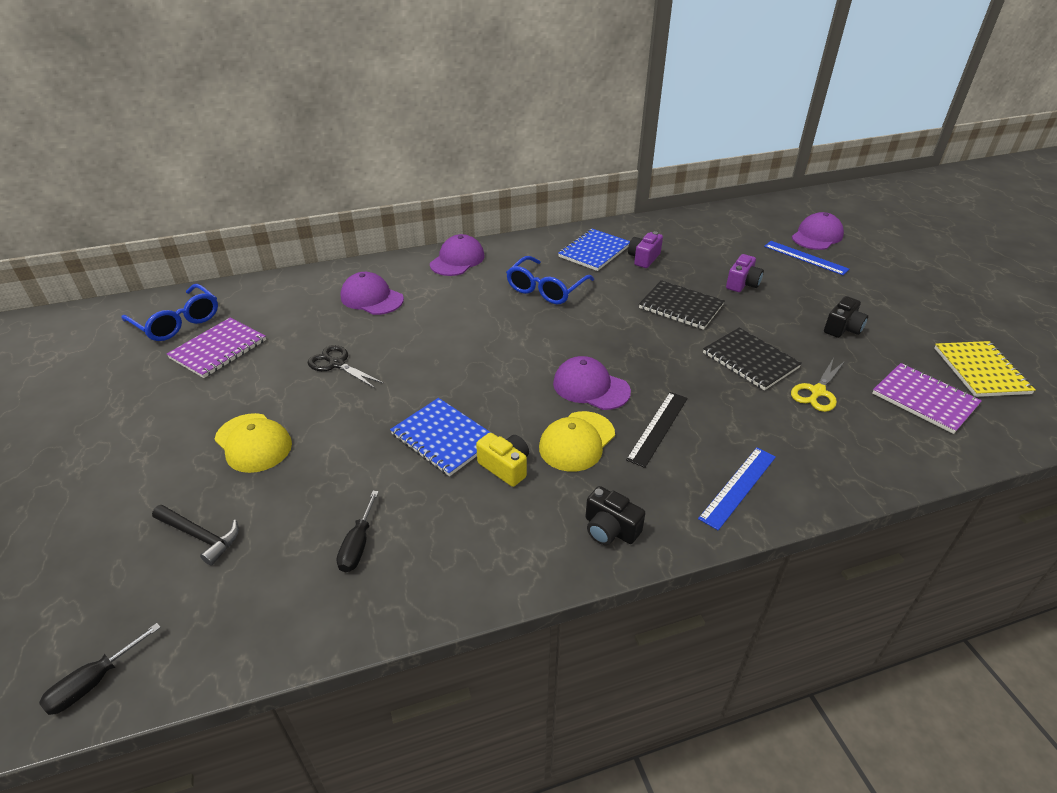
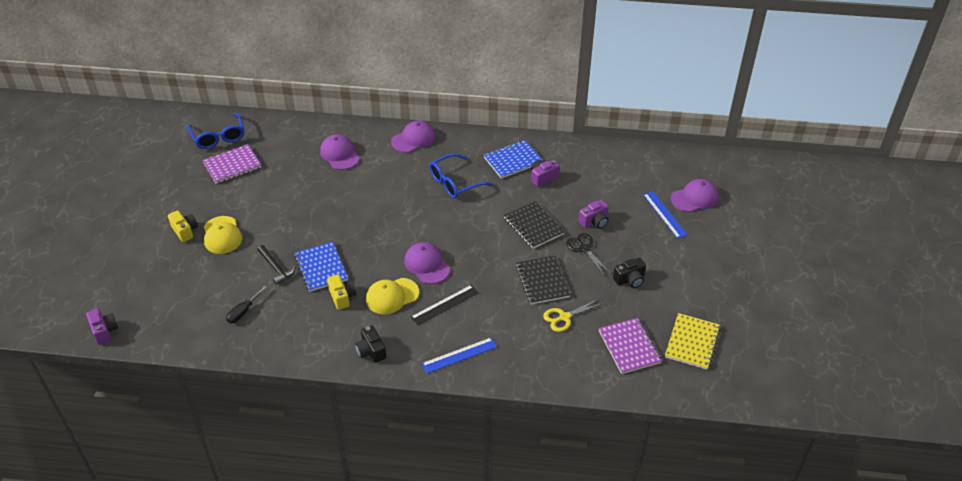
camera: 25 degrees right, 5 degrees up
black screwdriver [39,623,161,715] -> purple camera [86,308,118,345]
black hammer [152,505,239,566] -> black hammer moved to [257,245,295,285]
black scissors [307,345,383,388] -> black scissors moved to [566,233,611,275]
none -> yellow camera [168,210,198,242]

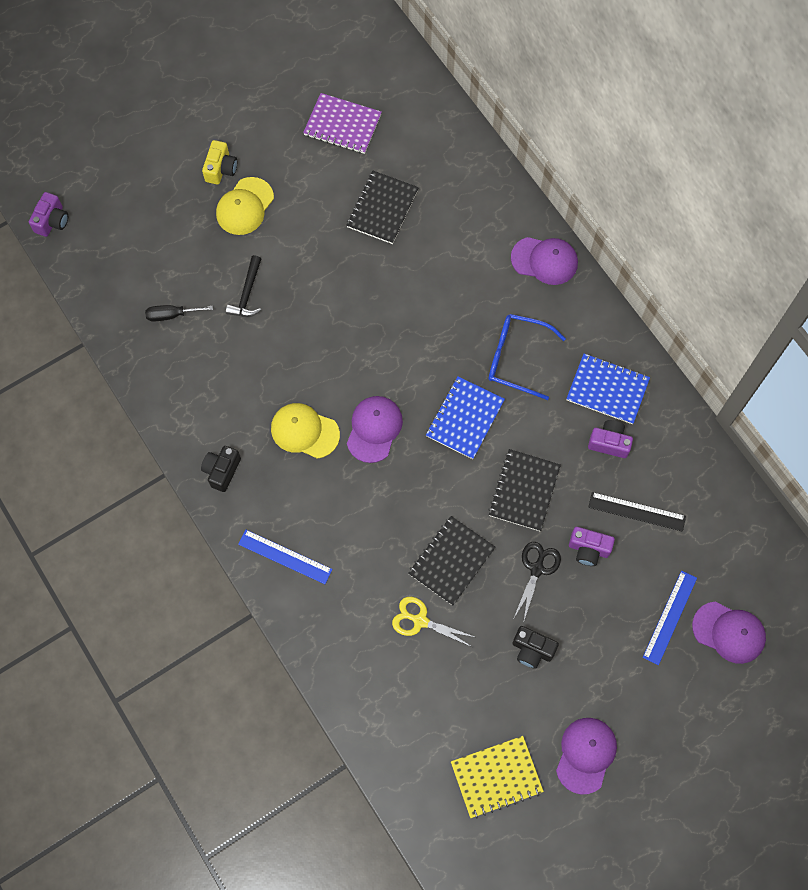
camera: 50 degrees right, 25 degrees up
blue glasses [188,113,244,149] -> none
blue notebook [294,242,348,292] -> blue notebook moved to [426,377,505,459]
purple cap [320,134,360,170] -> purple cap moved to [556,718,617,795]
yellow camera [327,274,356,310] -> none
black ruler [410,285,479,326] -> black ruler moved to [588,492,686,532]
purple notebook [598,318,662,374] -> none
none -> black notebook [346,171,419,244]

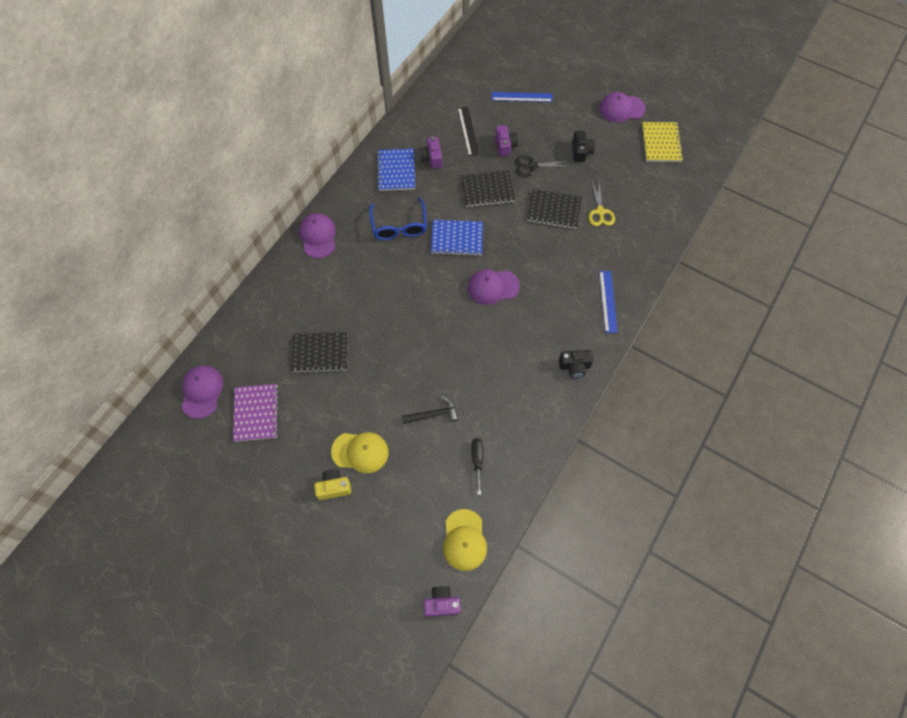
camera: 115 degrees left, 5 degrees down
black screwdriver [145,305,213,322] -> black screwdriver turned 150 degrees counterclockwise [471,438,483,495]
yellow cap [271,403,340,459] -> yellow cap moved to [443,509,487,571]
yellow notebook [451,736,544,818] -> yellow notebook turned 45 degrees clockwise [642,122,683,162]
purple cap [692,602,766,664] -> purple cap moved to [182,366,223,419]

